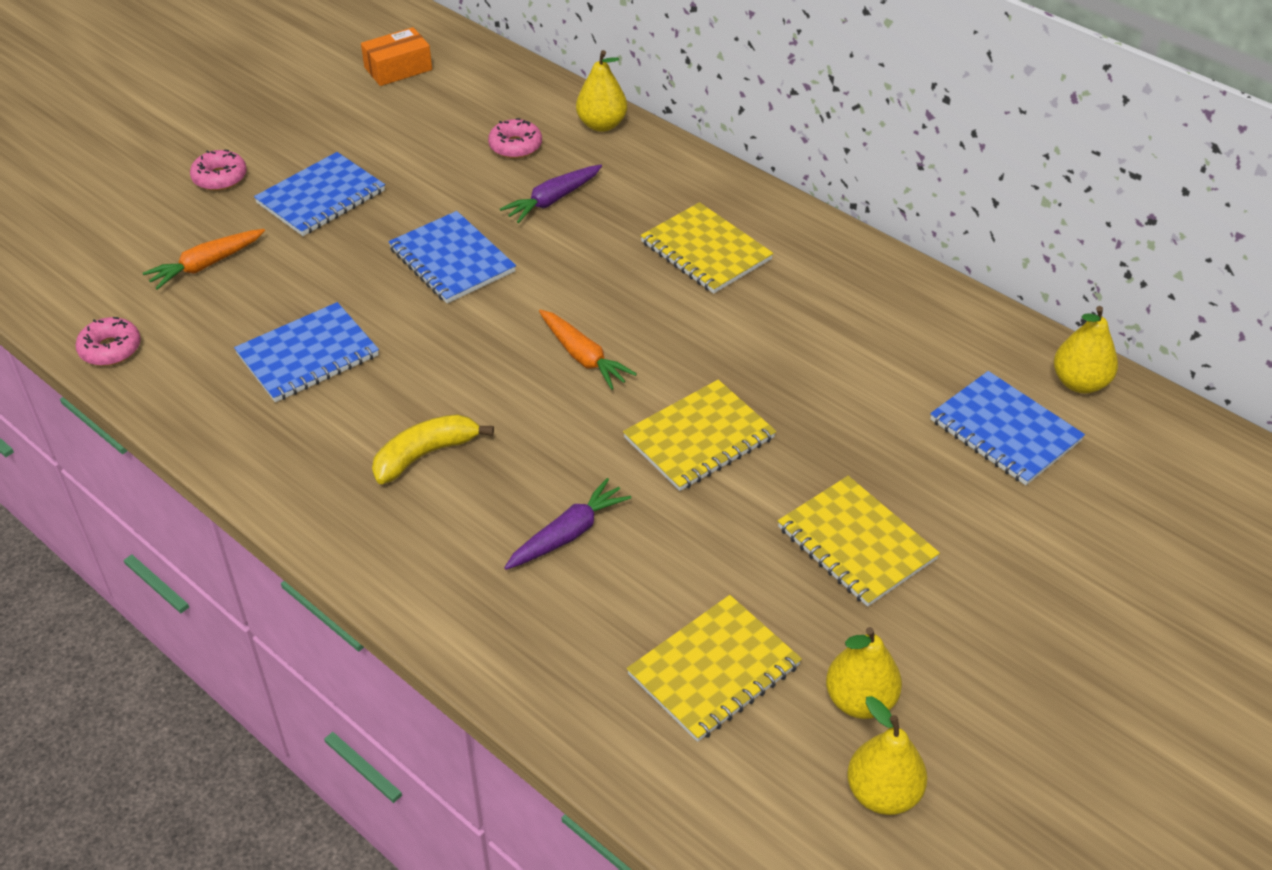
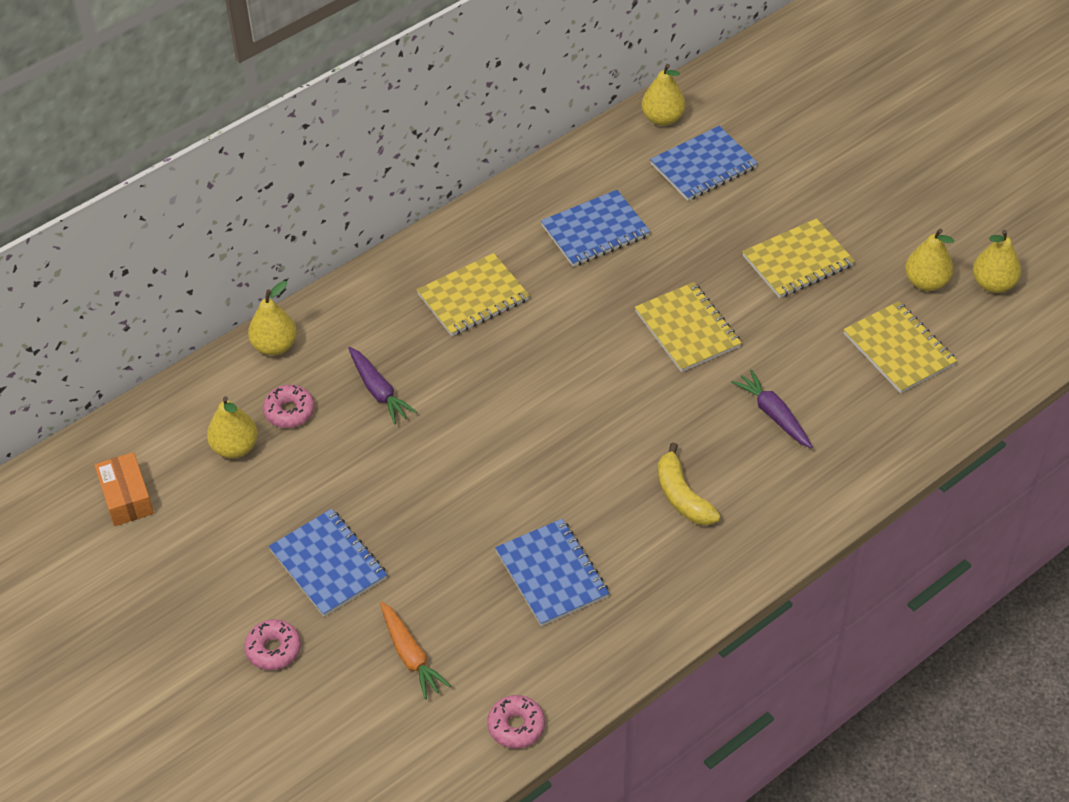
camera: 80 degrees left, 5 degrees up
blue notebook [388,211,516,303] -> blue notebook moved to [541,190,650,267]
orange carrot [539,310,637,390] -> none
none -> yellow pear [207,396,258,458]

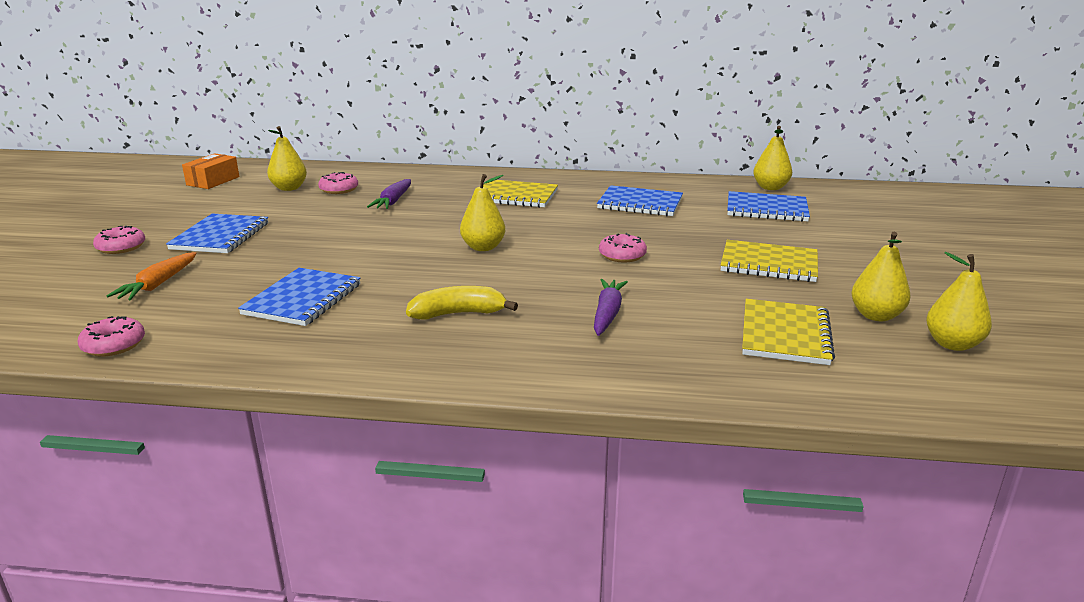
camera: 45 degrees right, 25 degrees down
yellow pear [248,281,297,356] -> yellow pear moved to [460,174,505,251]
yellow notebook [635,282,742,372] -> pink donut [599,233,647,262]
yellow banana [658,442,721,525] -> yellow banana turned 60 degrees clockwise [406,286,518,319]

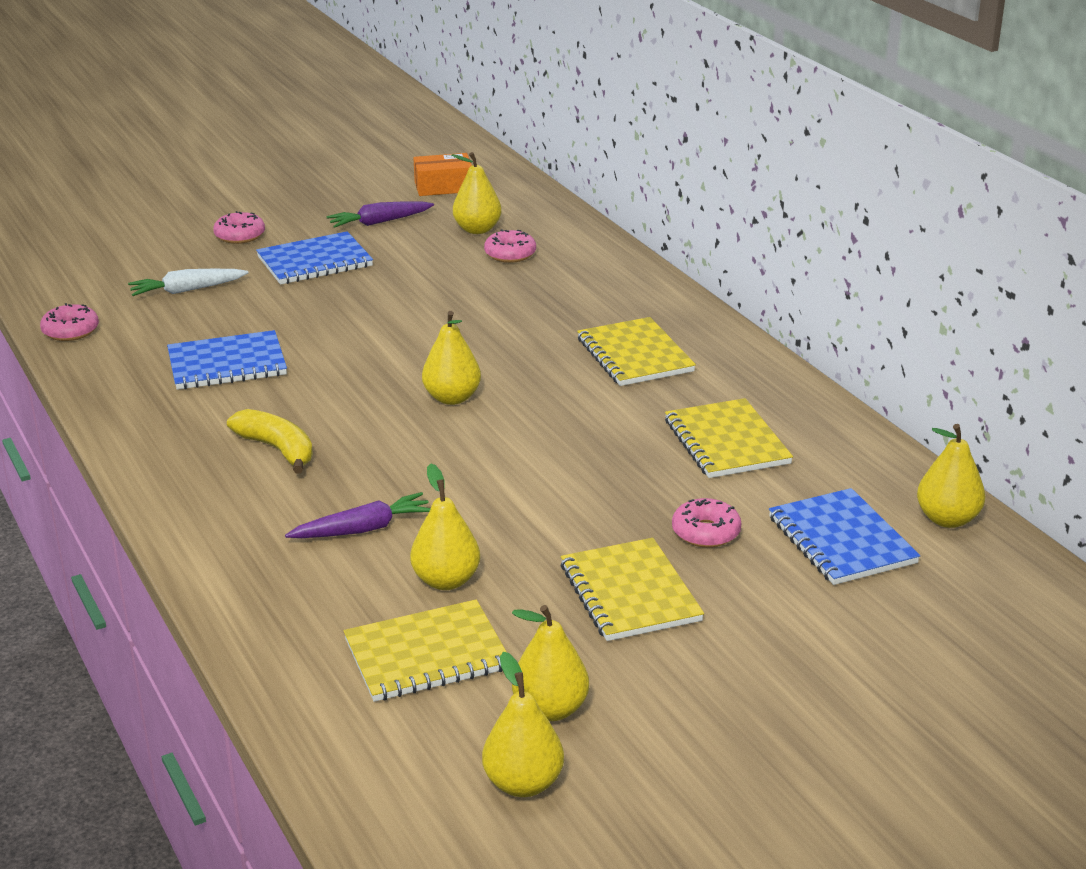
camera: 55 degrees right, 5 degrees up
orange carrot [106,252,196,301] -> white carrot [128,269,249,296]
purple carrot [367,179,411,209] -> purple carrot moved to [327,201,434,228]
blue notebook [597,185,683,216] -> yellow notebook [665,398,793,478]
pink donut [599,233,647,262] -> pink donut moved to [672,498,741,548]
none -> yellow pear [410,463,480,590]

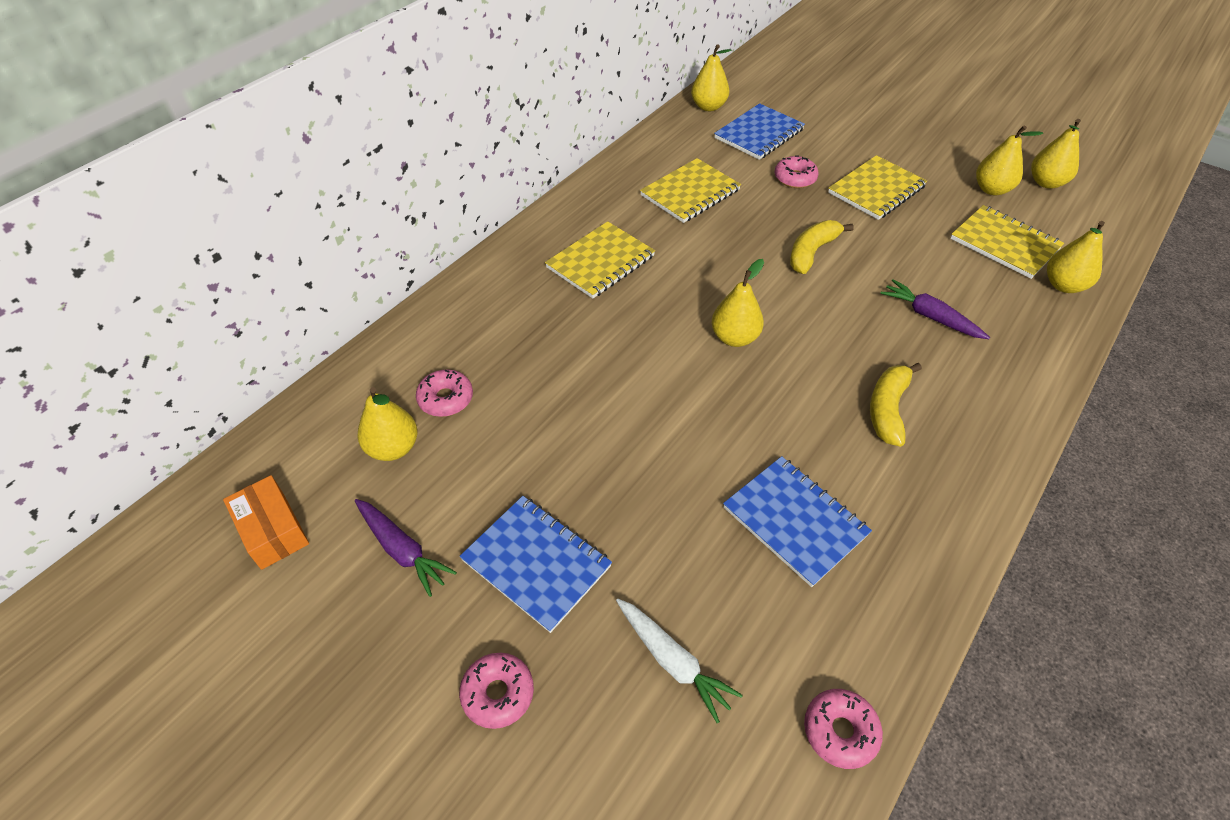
camera: 115 degrees left, 20 degrees up
yellow pear [410,463,480,590] -> yellow pear moved to [1047,221,1105,293]
none -> yellow banana [790,220,854,274]

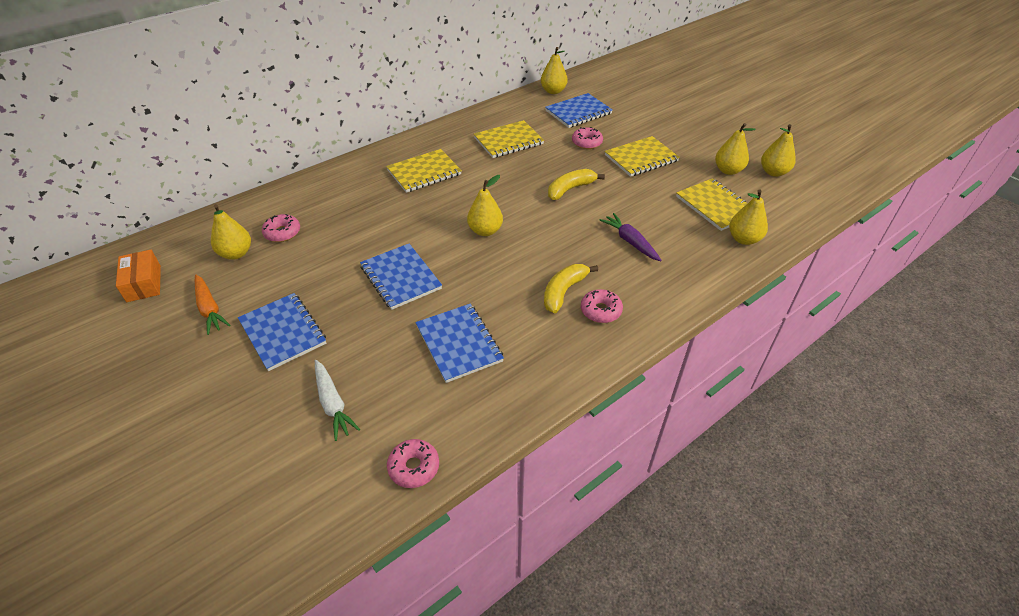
camera: 15 degrees right, 5 degrees down
purple carrot [355,499,457,597] -> orange carrot [195,275,230,335]
pink donut [459,653,534,729] -> pink donut moved to [581,289,623,323]
none -> blue notebook [360,244,442,310]

